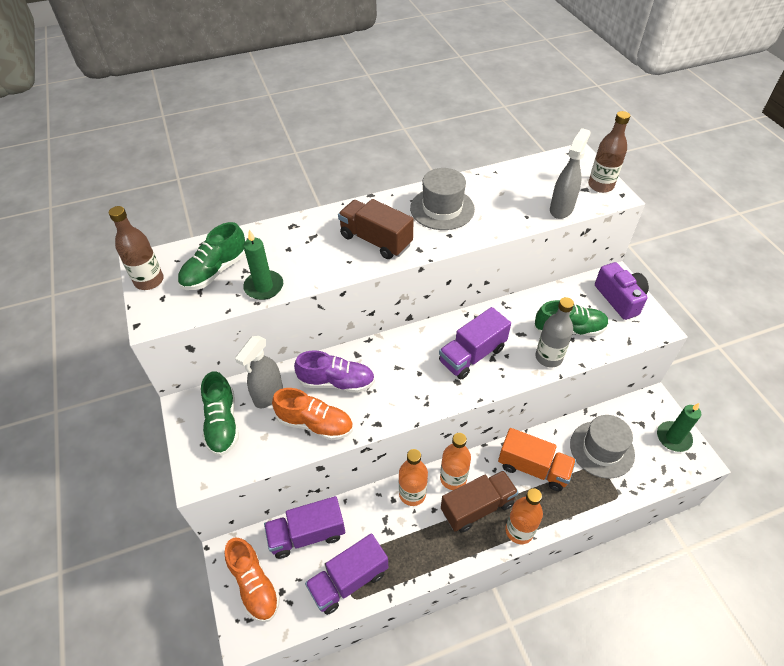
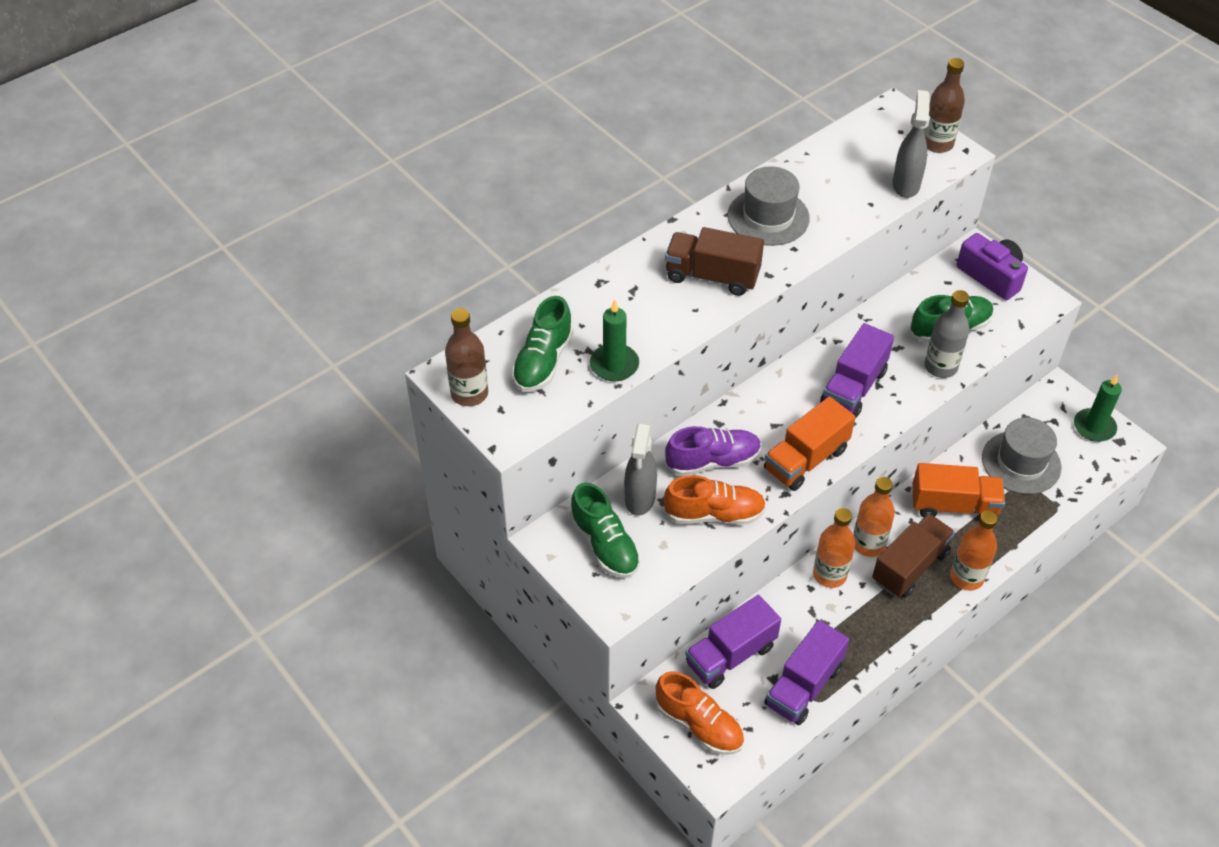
camera: 20 degrees left, 0 degrees up
none -> orange truck [764,396,855,491]

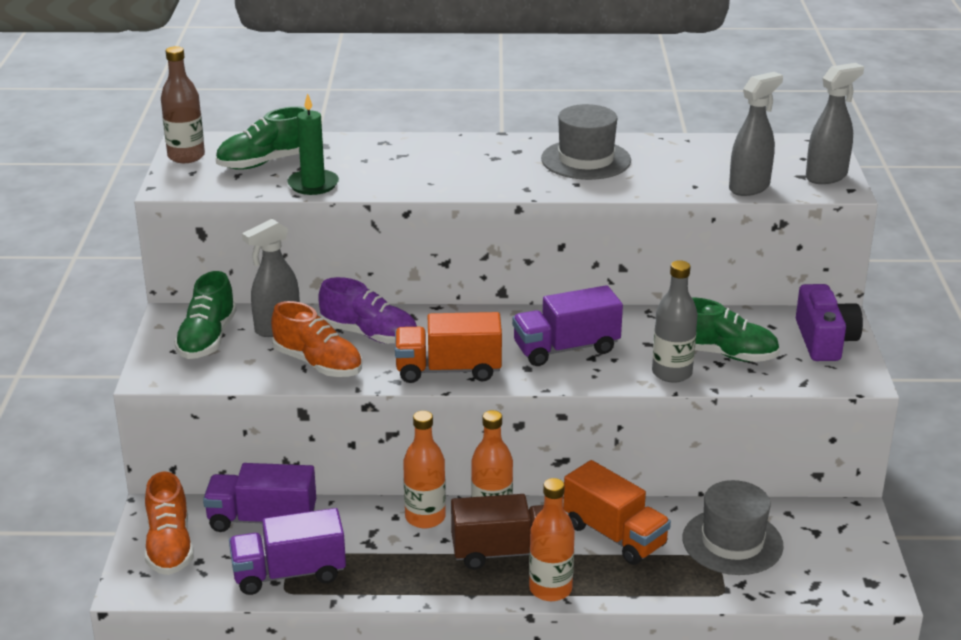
camera: 40 degrees right, 20 degrees down
brown truck [665,227,764,296] -> none
brown bottle [924,58,965,153] -> grey spray bottle [806,63,864,184]
green candle [1074,375,1122,442] -> none

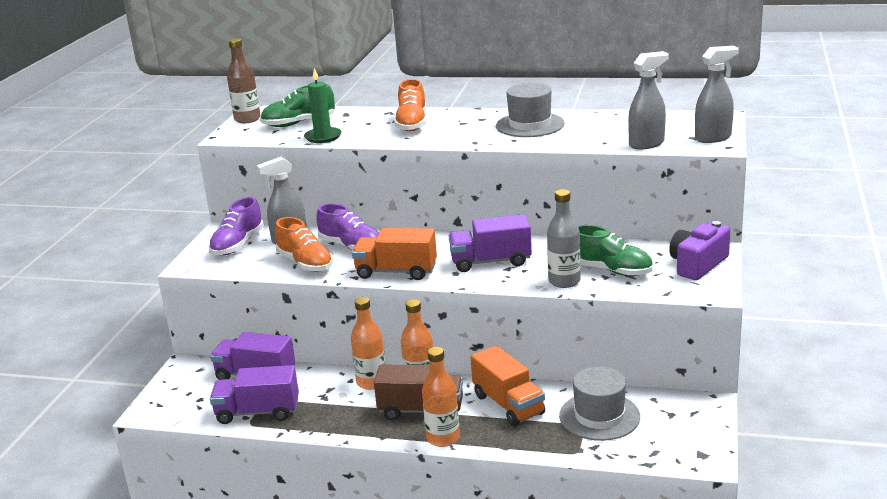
camera: 15 degrees right, 5 degrees down
orange shoe [145,472,194,575] -> orange shoe moved to [394,79,427,132]
green shoe [174,271,236,359] -> purple shoe [209,197,264,255]
purple camera [796,284,863,361] -> purple camera turned 150 degrees counterclockwise [669,221,730,280]

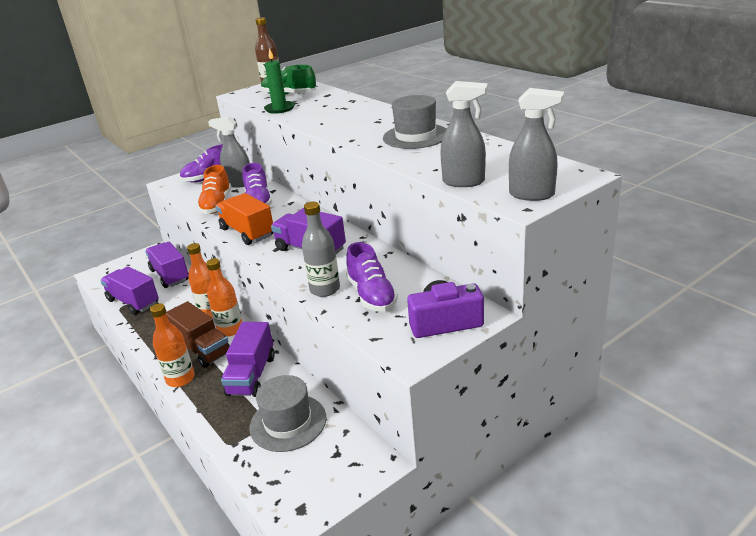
camera: 40 degrees right, 5 degrees up
orange shoe [394,79,427,132] -> none
orange truck [471,345,545,426] -> purple truck [221,322,275,397]
green shoe [578,225,653,276] -> purple shoe [346,242,398,312]

